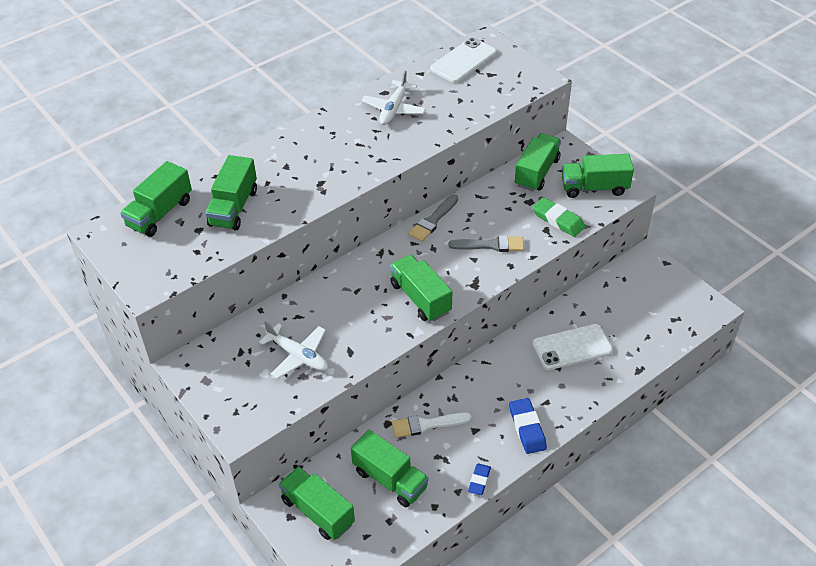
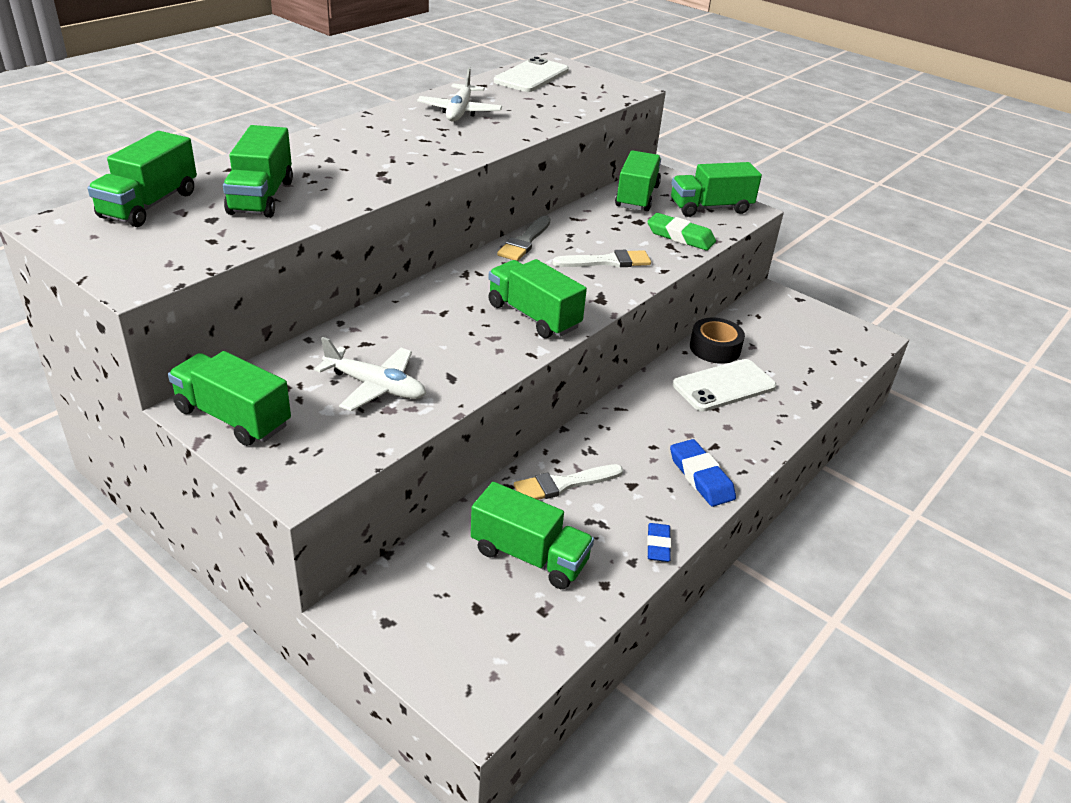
camera: 15 degrees left, 10 degrees down
green truck [279,466,355,540] -> green truck moved to [168,351,291,446]
grey brush [449,235,524,252] -> white brush [553,250,651,267]
none -> black tape [690,318,745,364]

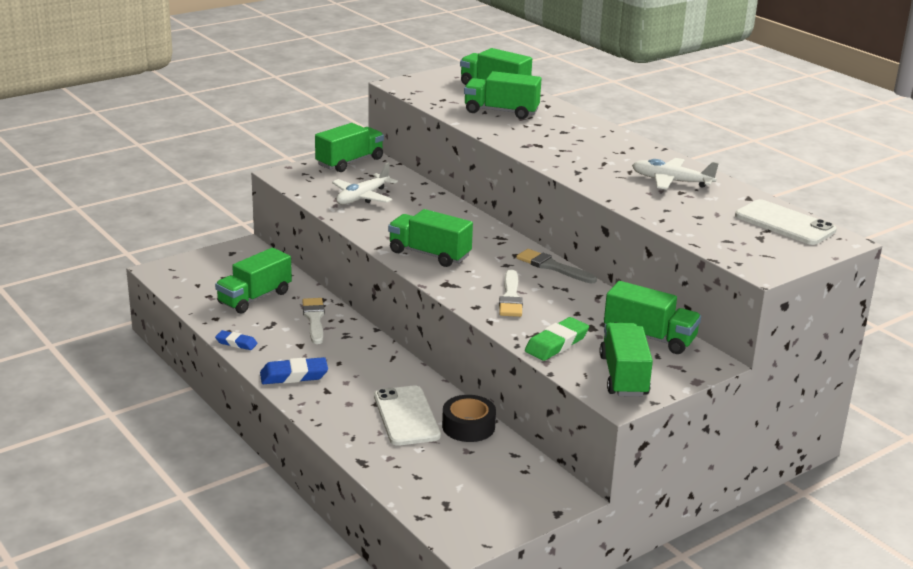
camera: 105 degrees right, 10 degrees down
green truck [488,259,587,338] -> green truck turned 120 degrees counterclockwise [388,209,473,267]

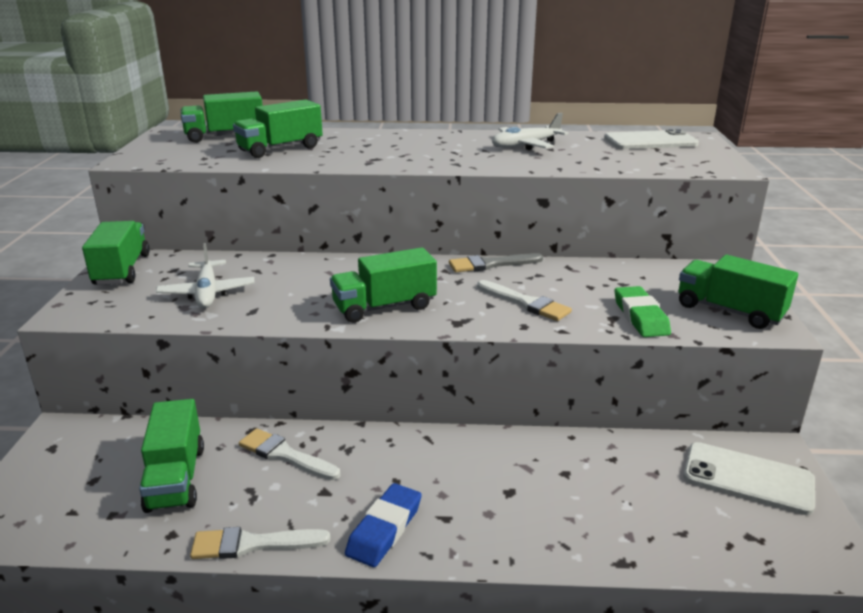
camera: 50 degrees left, 0 degrees up
blue eraser [215,330,258,350] -> white brush [190,527,330,559]
white phone [374,386,441,446] -> white phone moved to [683,442,815,515]
black tape [442,395,496,442] -> none
green truck [604,281,701,354] -> none

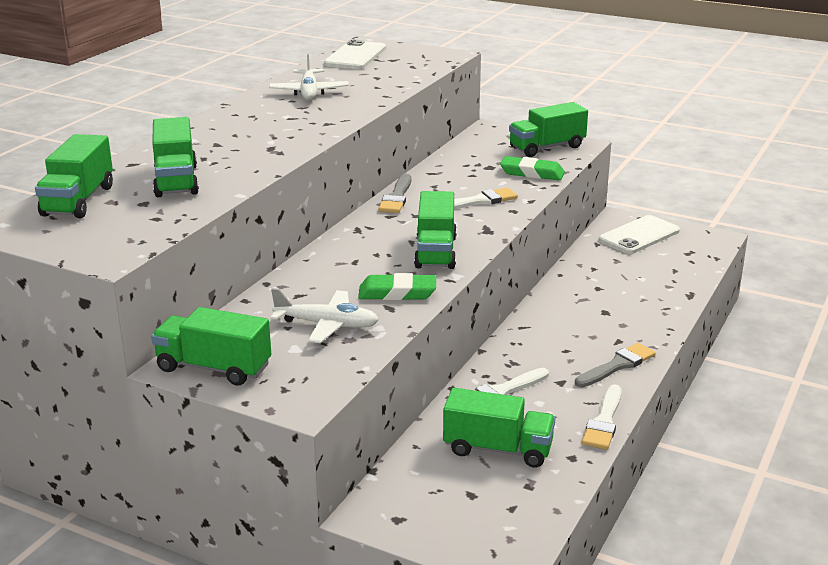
camera: 65 degrees left, 0 degrees up
blue eraser [345,483,422,567] -> grey brush [575,343,656,387]
none -> green eraser [358,273,436,300]

